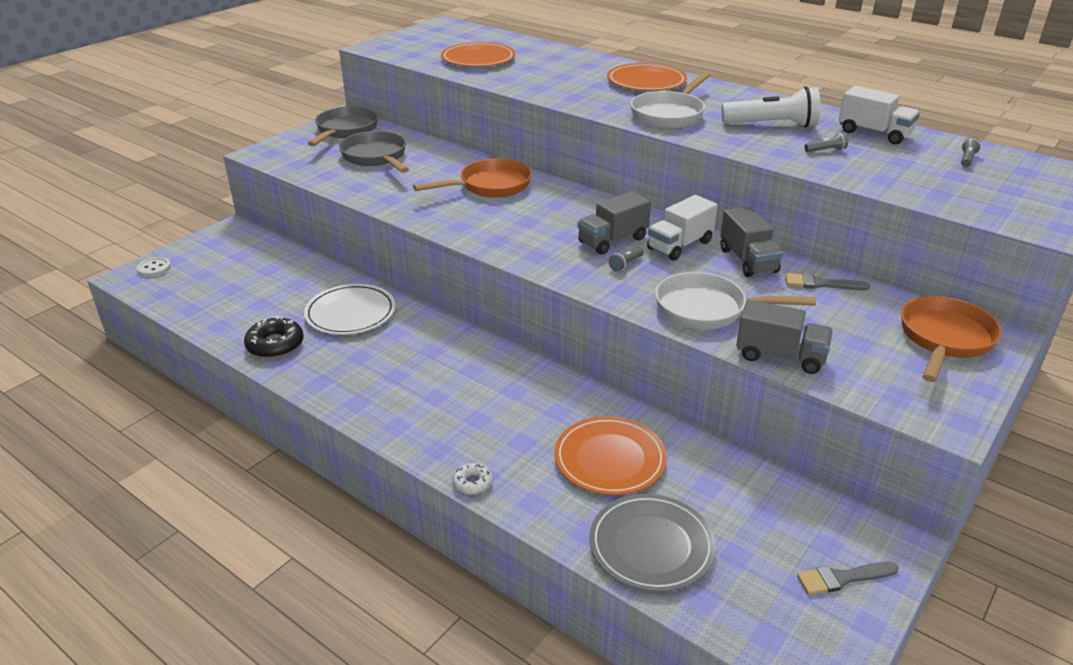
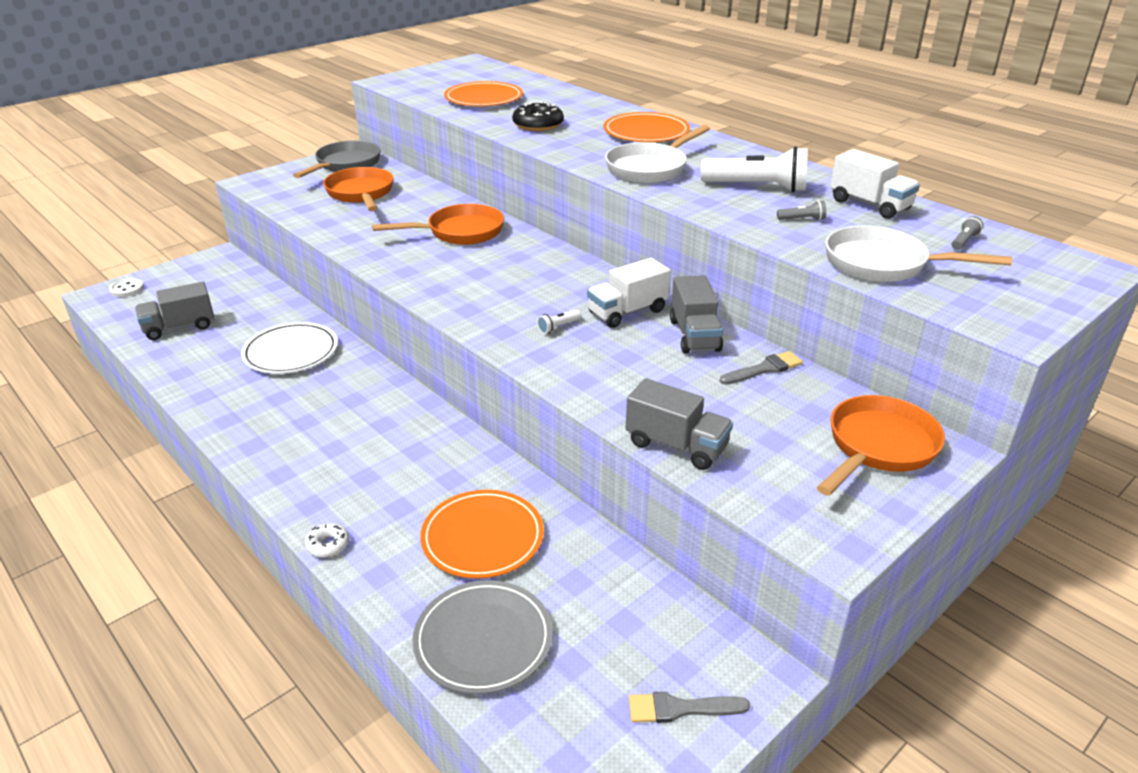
camera: 10 degrees right, 0 degrees up
black donut [244,316,304,358] -> black donut moved to [512,102,564,131]
grey pan [339,131,409,173] -> orange pan [323,167,393,211]
grey truck [577,191,651,255] -> grey truck moved to [135,282,214,340]
grey flashlight [609,247,644,271] -> white flashlight [537,310,581,334]
white pan [655,272,816,329] -> white pan moved to [825,226,1012,282]
grey brush [785,273,870,290] -> grey brush turned 135 degrees clockwise [720,351,803,385]

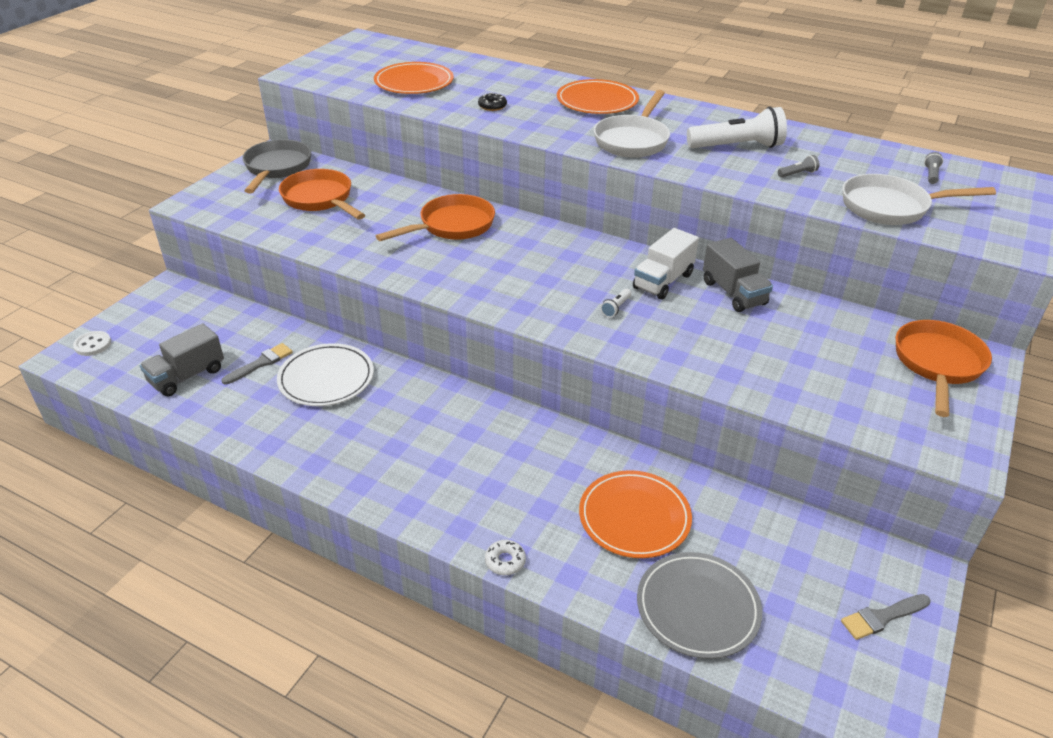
camera: 20 degrees left, 5 degrees up
black donut [512,102,564,131] -> black donut [478,92,507,111], size x0.57
grey truck [625,378,733,470] -> none
grey brush [720,351,803,385] -> grey brush moved to [221,343,293,385]
white truck [830,149,920,219] -> none

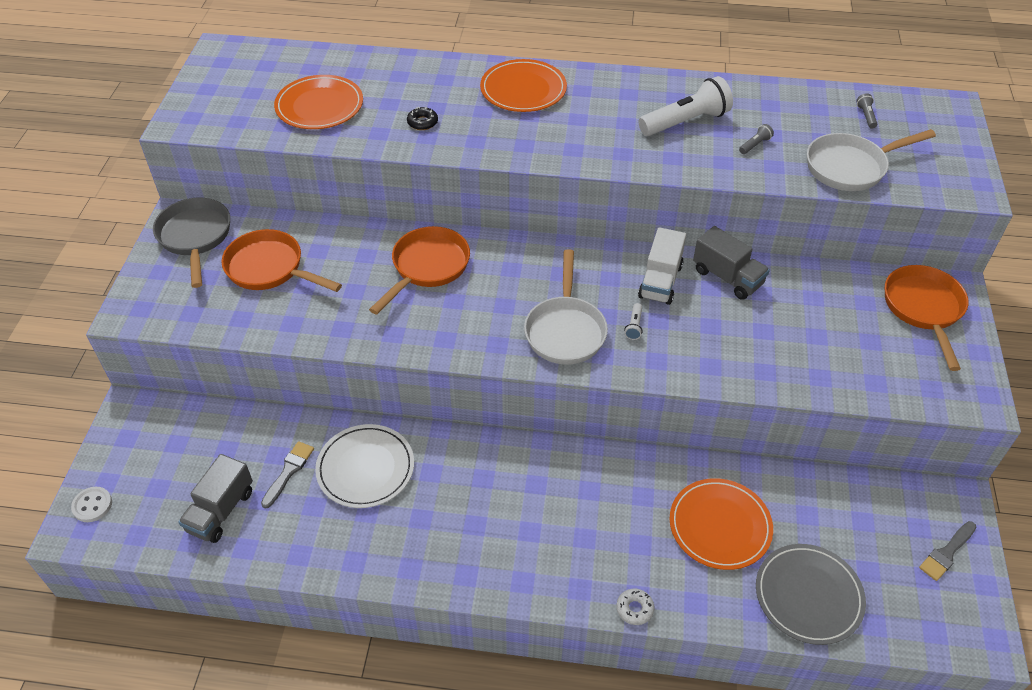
camera: 20 degrees left, 10 degrees up
white pan [594,90,670,158] -> white pan moved to [524,249,608,365]

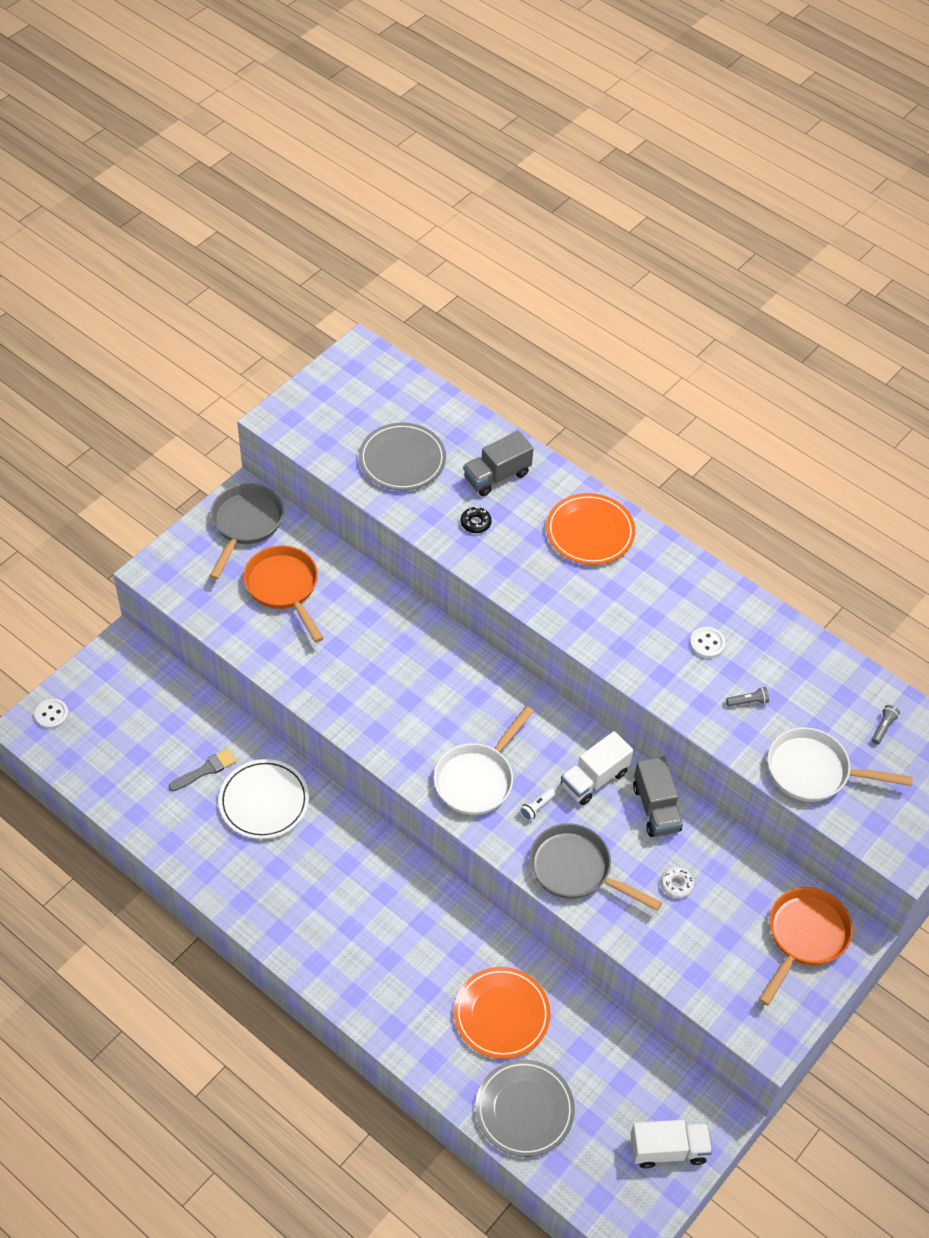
camera: 30 degrees right, 5 degrees up
grey truck [178,454,253,543] -> grey truck moved to [463,431,534,496]
orange plate [274,75,363,129] -> grey plate [359,423,446,491]
orange pan [369,226,470,315] -> none
white donut [616,589,655,625] -> white donut moved to [661,867,694,898]
white flashlight [639,76,733,136] -> white button [690,627,725,659]
grey brush [919,521,976,581] -> white truck [630,1120,712,1169]
none -> grey pan [529,823,662,911]

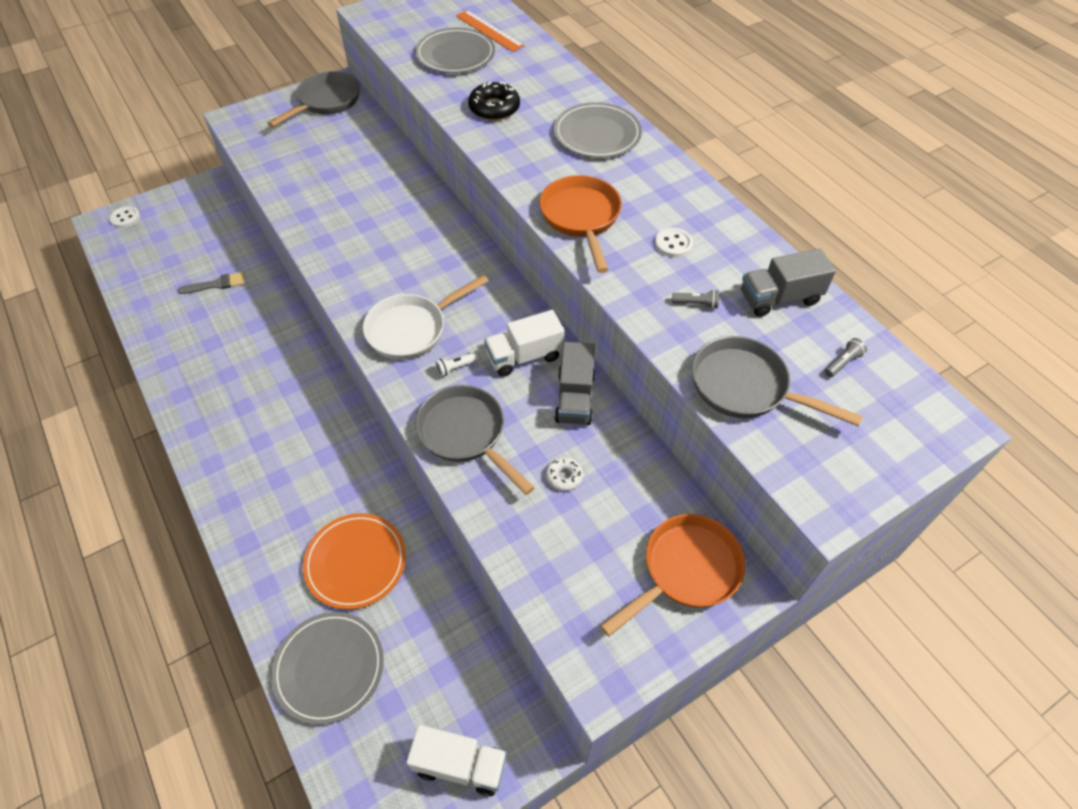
camera: 20 degrees right, 0 degrees up
white plate [218,759,309,839] -> none
orange pan [244,545,324,643] -> orange pan moved to [539,175,622,273]
black donut [461,507,492,533] -> black donut [468,81,520,121], size x1.74
grey truck [463,431,534,496] -> grey truck moved to [741,248,836,317]
orange plate [546,493,635,565] -> grey plate [554,102,642,158]
white pan [768,727,913,802] -> grey pan [692,336,863,426]
none -> orange ruler [456,10,524,52]

